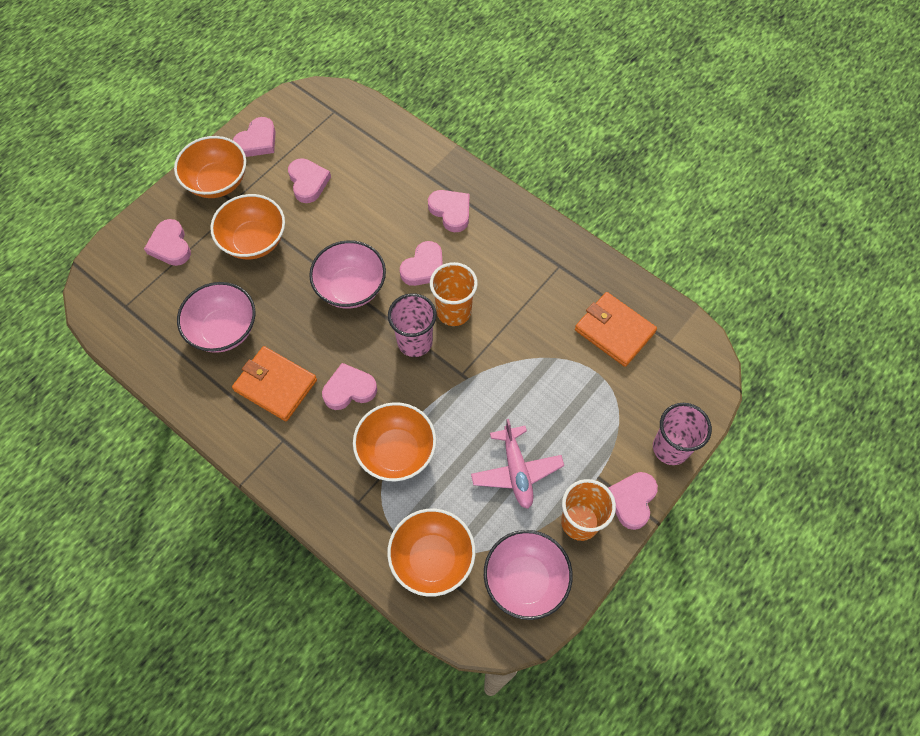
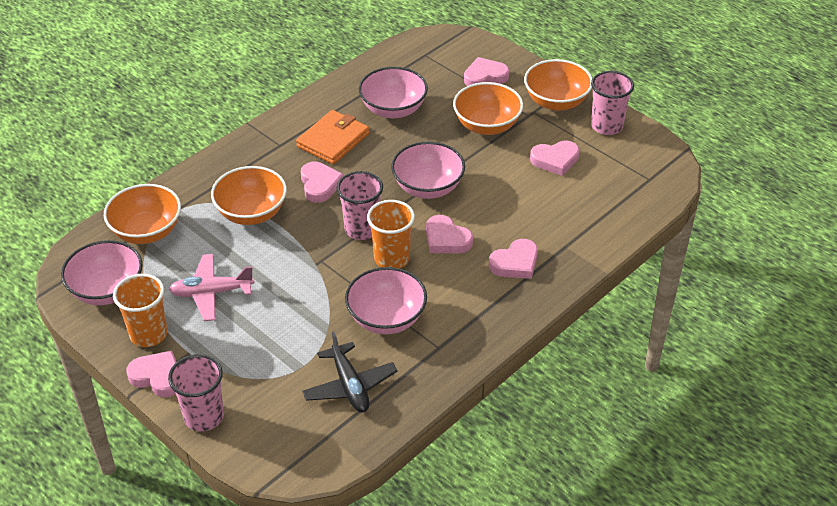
camera: 95 degrees right, 20 degrees down
pink heart [233,117,276,157] -> pink cup [591,71,634,135]
orange wallet [575,292,657,367] -> black plane [302,331,397,413]
none -> pink bowl [345,267,427,334]

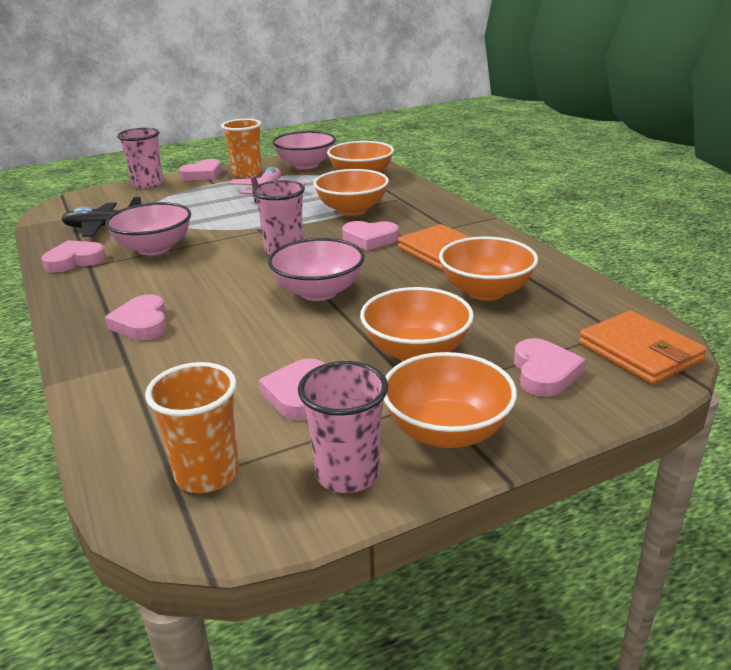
camera: 110 degrees right, 15 degrees down
pink bowl [359,67,428,118] -> orange bowl [439,237,538,301]
orange cup [367,200,415,269] -> orange cup moved to [145,362,239,493]
pink heart [426,215,473,253] -> pink heart moved to [42,240,106,273]
none -> orange wallet [579,311,707,385]

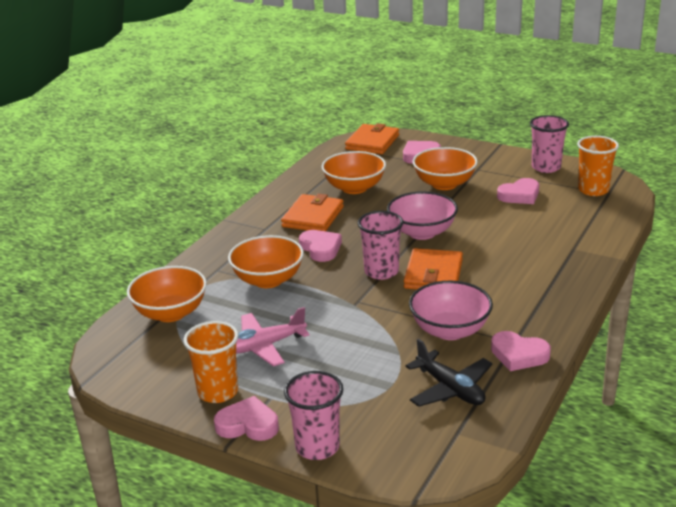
camera: 125 degrees left, 0 degrees up
pink heart [105,294,167,340] -> none
pink bowl [273,131,336,169] -> none
orange bowl [384,352,517,448] -> none
none -> orange wallet [404,248,463,289]

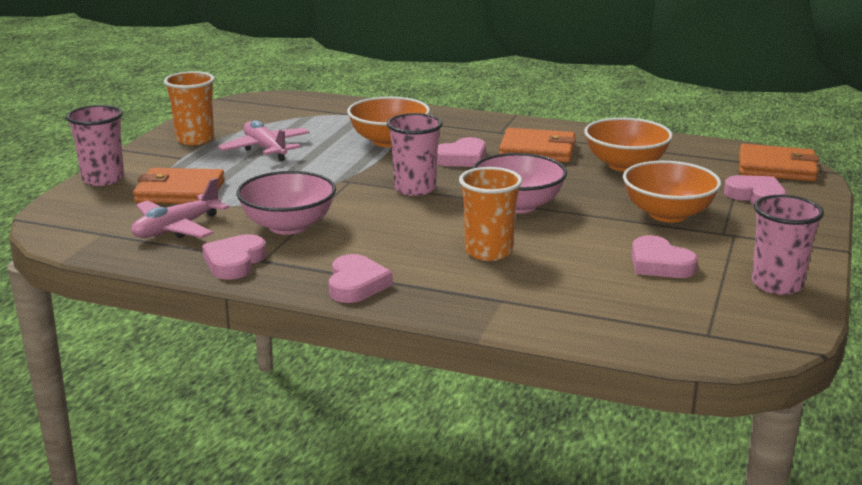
camera: 80 degrees right, 5 degrees down
orange bowl [127,266,207,322] -> none
pink heart [214,396,279,441] -> pink heart moved to [329,254,393,303]
orange wallet [404,248,463,289] -> orange wallet moved to [133,168,225,204]
black plane [406,339,493,407] -> pink plane [131,178,229,238]
orange cup [577,136,619,196] -> orange cup moved to [459,167,522,261]

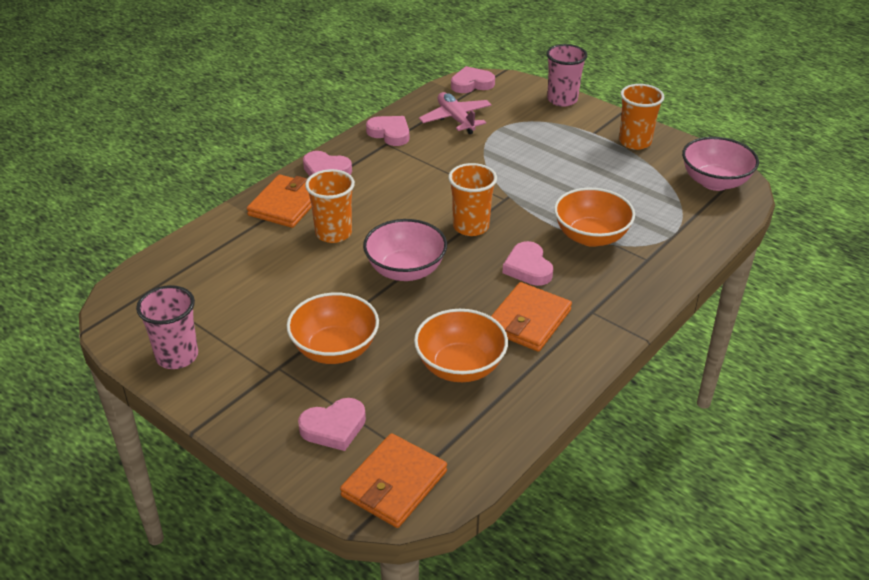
camera: 110 degrees right, 15 degrees up
orange wallet [133,168,225,204] -> orange wallet moved to [247,174,312,228]
pink plane [218,120,309,161] -> none
pink bowl [236,171,336,235] -> pink bowl moved to [682,137,759,191]
pink cup [387,113,443,196] -> orange cup [448,163,497,236]
pink heart [632,235,698,278] -> pink heart moved to [451,66,495,93]

